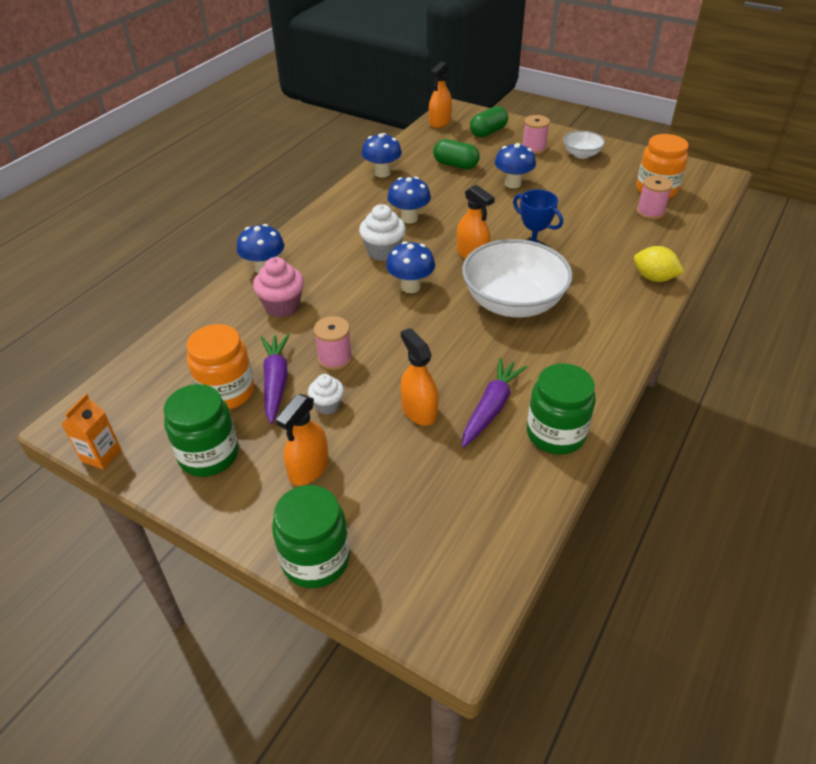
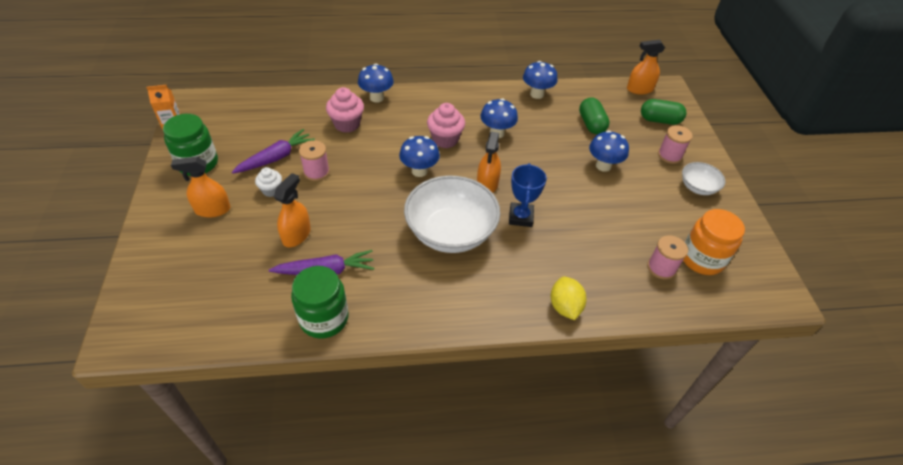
camera: 50 degrees right, 5 degrees up
orange jar [186,324,254,409] -> none
green jar [272,485,350,588] -> none
white cupcake [359,204,406,261] -> pink cupcake [427,103,465,148]

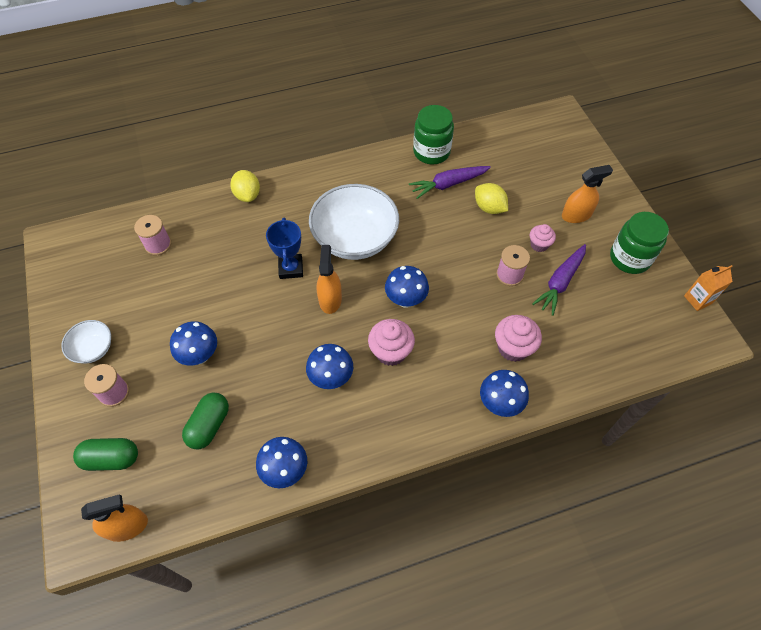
camera: 170 degrees right, 10 degrees up
white cupcake [255,167,282,197] -> pink cupcake [530,224,556,252]
orange spray bottle [274,173,311,247] -> yellow lemon [475,183,508,214]
green capsule [579,97,610,134] -> green capsule turned 45 degrees clockwise [182,393,229,449]
orange jar [683,209,745,275] -> none

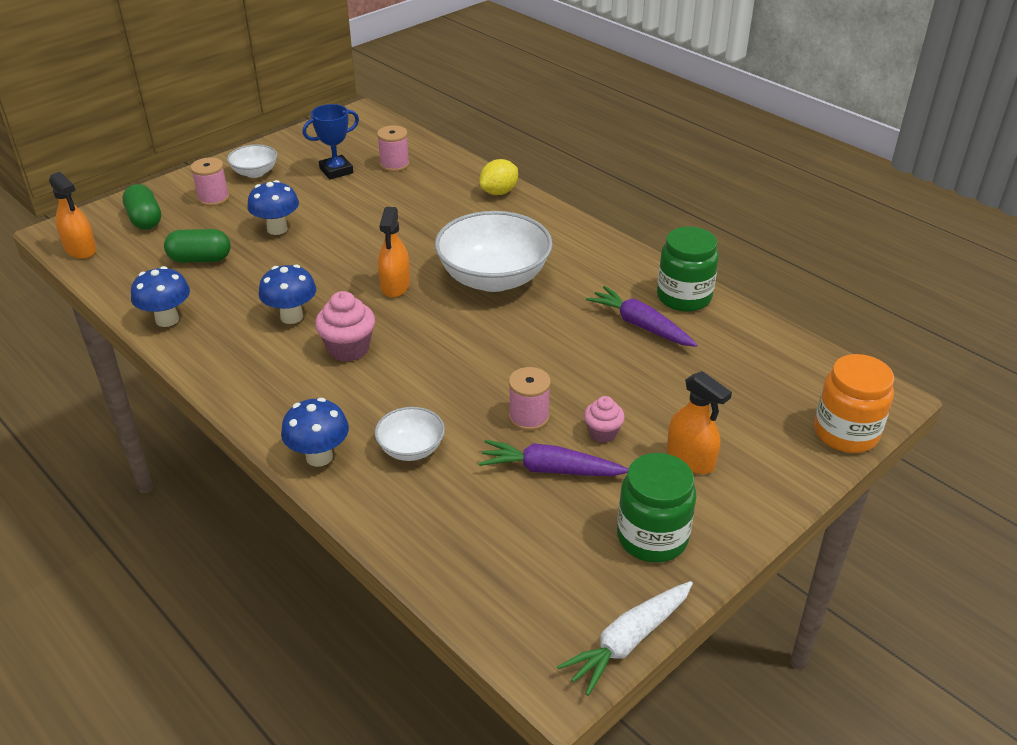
camera: 65 degrees right, 20 degrees down
blue trophy [266,218,303,279] -> blue trophy moved to [303,104,359,180]
orange spray bottle [317,245,342,314] -> orange spray bottle turned 120 degrees clockwise [378,207,410,298]
blue mushroom [385,266,429,308] -> none
yellow lemon [475,183,508,214] -> none
pink cupcake [495,315,542,362] -> white bowl [375,407,445,461]
orange carton [684,265,732,311] -> white carrot [557,581,693,696]
none -> orange jar [814,354,894,453]

